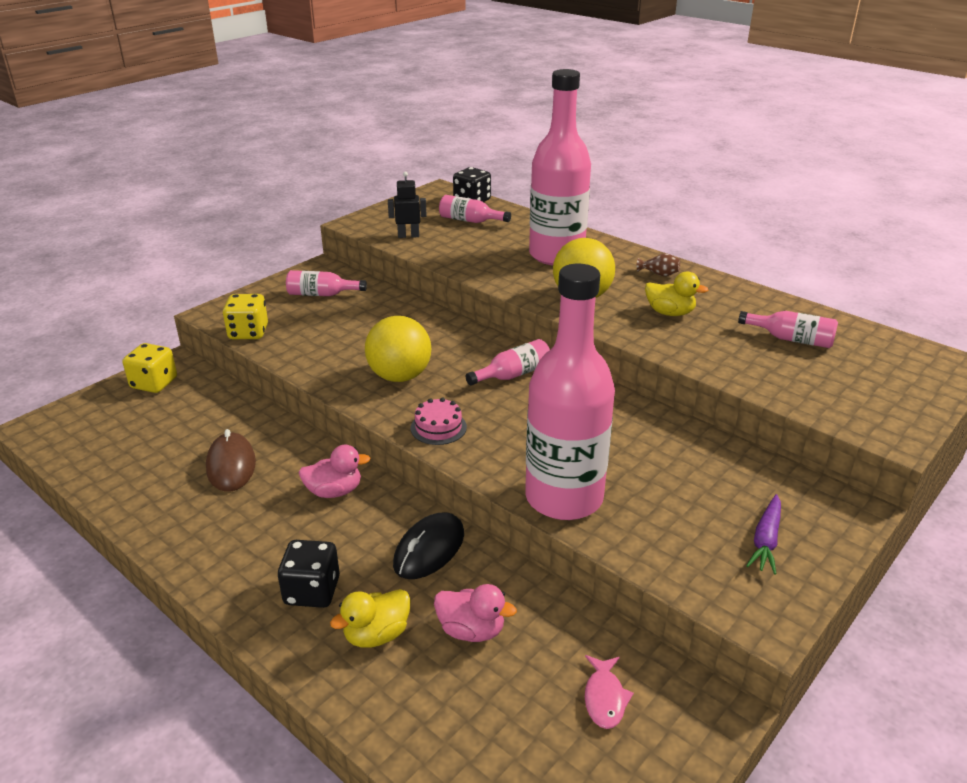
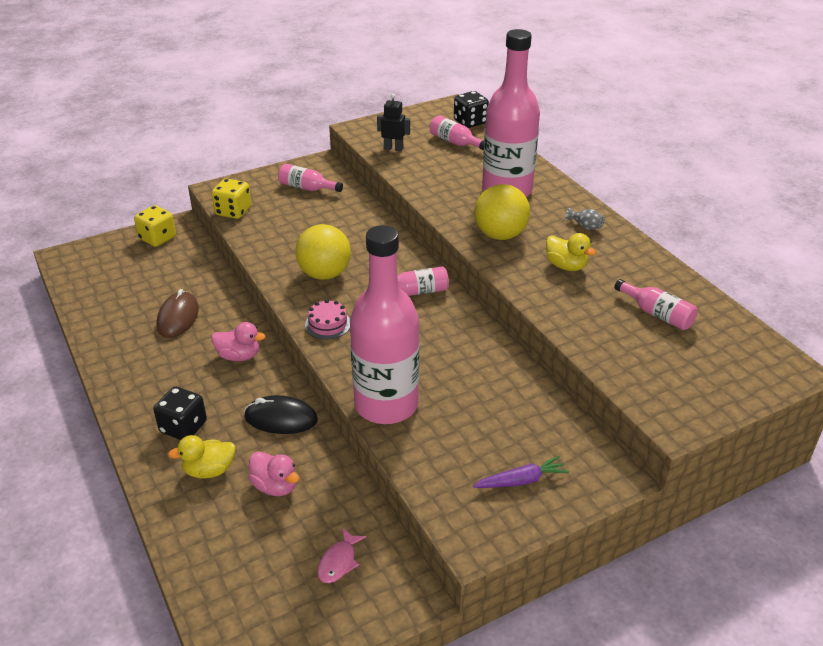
camera: 20 degrees right, 5 degrees up
black mouse [393,513,464,579] -> black mouse turned 45 degrees clockwise [244,395,318,434]
brown vase [637,254,680,276] -> grey vase [565,208,605,230]
purple carrot [746,494,781,575] -> purple carrot turned 150 degrees counterclockwise [473,456,569,488]

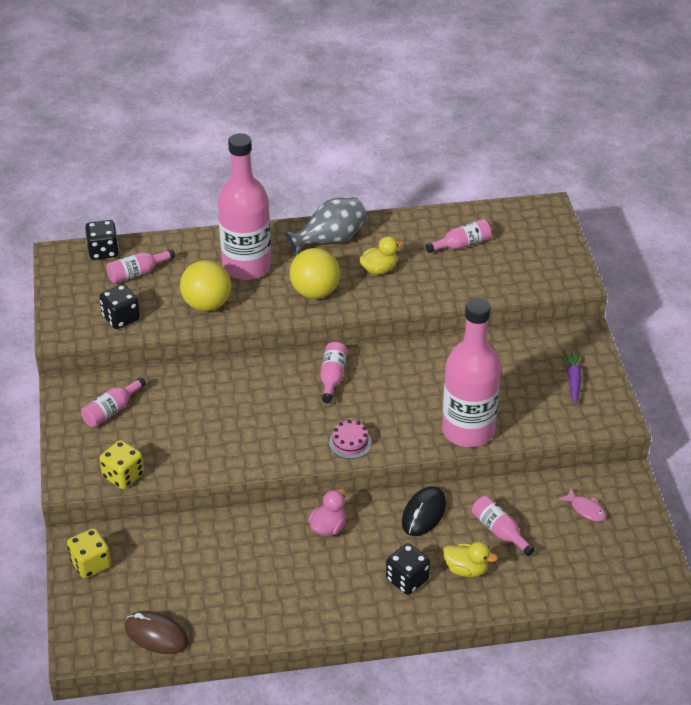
camera: 70 degrees left, 5 degrees up
brown mouse [156,289,199,338] -> brown mouse moved to [125,611,189,654]
yellow duck [168,435,236,479] -> yellow duck turned 75 degrees counterclockwise [443,542,498,577]
pink duck [249,451,299,496] -> pink bottle [472,496,535,556]
yellow ball [296,224,351,280] -> yellow ball moved to [180,260,231,311]
black robot [377,94,410,151] -> black dice [99,284,140,329]
grey vase [565,208,605,230] -> grey vase [284,198,367,256], size x2.36

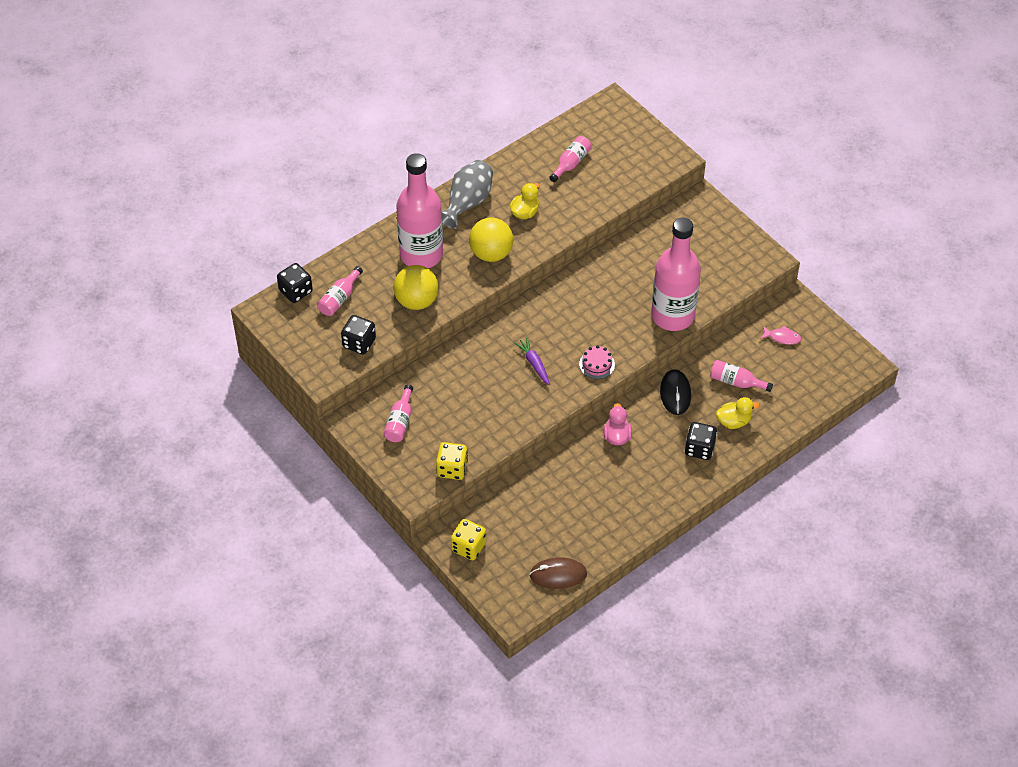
camera: 30 degrees left, 10 degrees up
pink bottle [320,342,347,403] -> none
purple carrot [563,352,582,405] -> purple carrot moved to [514,337,550,385]

